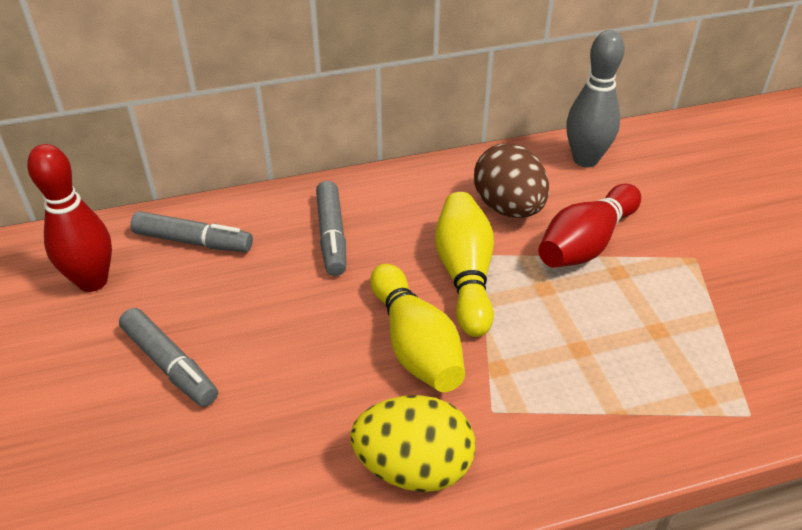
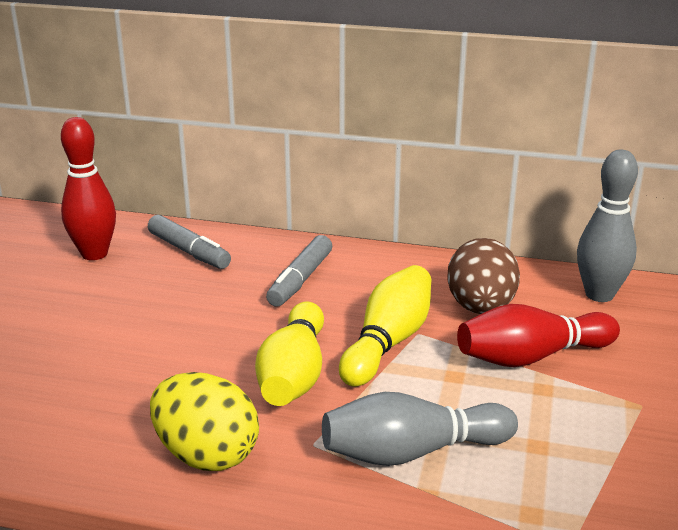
camera: 30 degrees right, 15 degrees down
grey marker [119,308,218,407] -> none
none -> grey bowling pin [322,392,518,466]

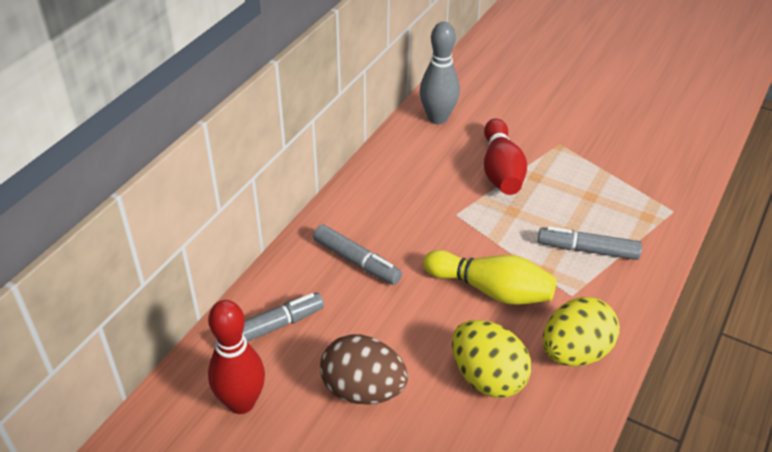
camera: 75 degrees left, 15 degrees up
grey bowling pin [322,392,518,466] -> grey marker [538,226,642,260]
yellow bowling pin [339,265,431,387] -> none
brown egg [448,238,520,314] -> brown egg moved to [320,335,408,405]
none -> yellow egg [452,320,531,398]

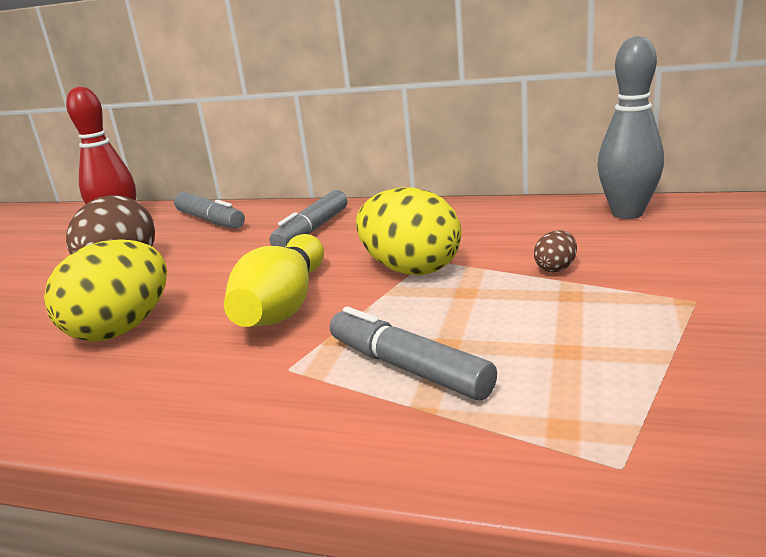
camera: 80 degrees right, 20 degrees down
red bowling pin [484,118,527,195] -> brown egg [534,230,577,272]
grey marker [538,226,642,260] -> grey marker turned 45 degrees counterclockwise [330,306,497,400]
yellow egg [543,297,620,366] -> yellow egg moved to [356,187,461,275]

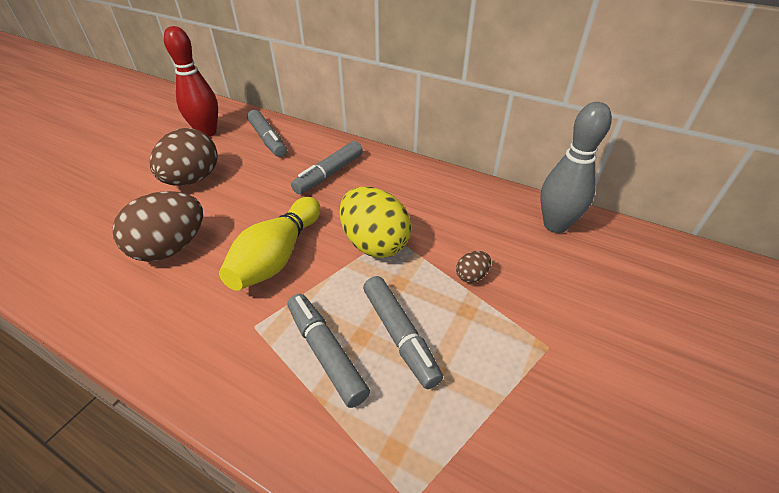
camera: 10 degrees right, 20 degrees up
yellow egg [44,240,167,342] -> brown egg [112,191,203,262]
none -> grey marker [363,276,443,389]

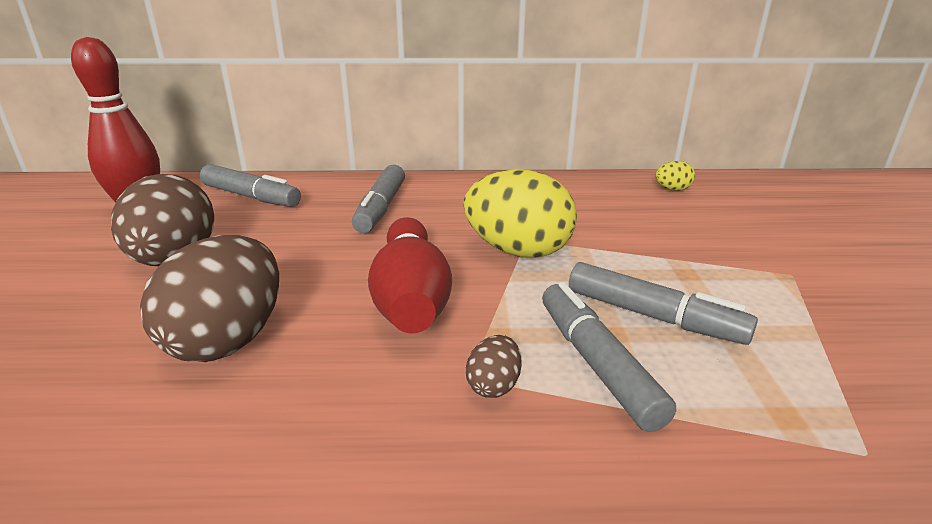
camera: 30 degrees left, 15 degrees down
yellow bowling pin [219,197,321,291] -> red bowling pin [368,217,452,334]
grey marker [288,294,370,408] -> grey marker turned 45 degrees clockwise [542,282,676,432]
brown egg [456,251,491,283] -> brown egg moved to [466,335,522,398]
grey bowling pin [540,102,612,233] -> yellow egg [655,161,695,191]

